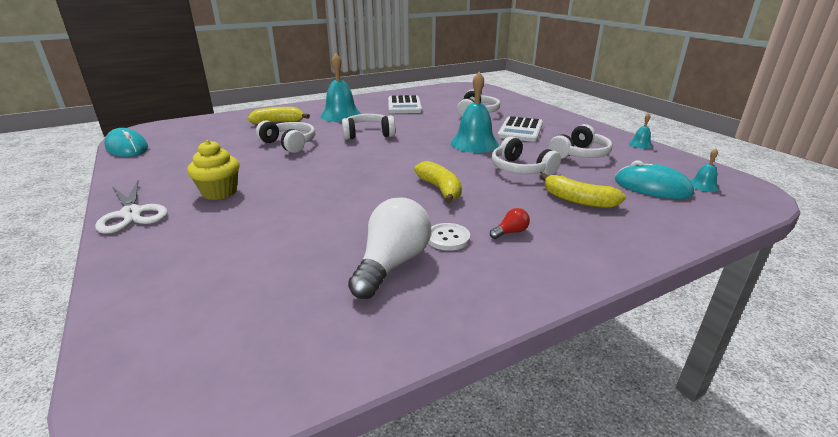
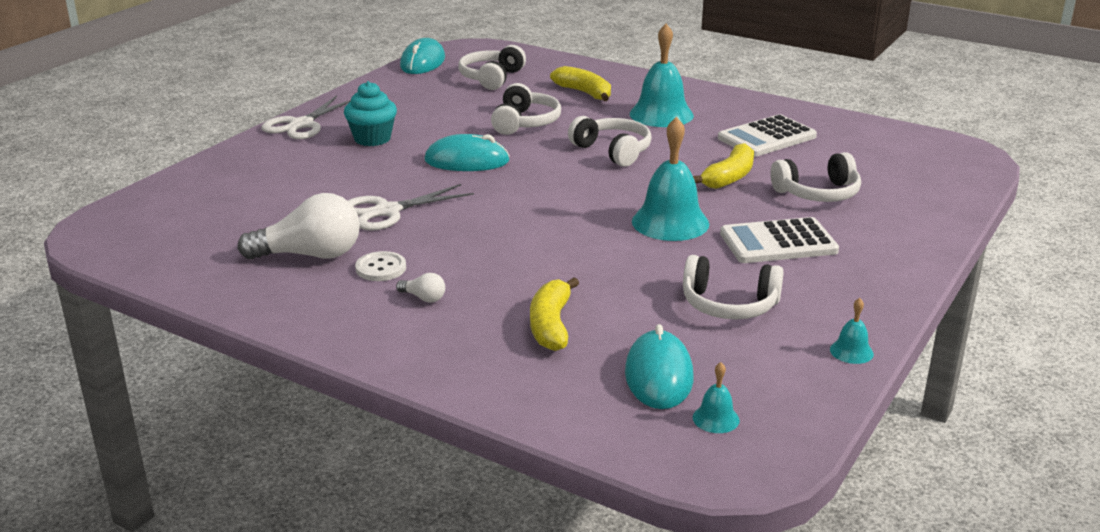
camera: 60 degrees right, 0 degrees up
yellow cupcake [187,140,239,200] -> turquoise cupcake [344,81,397,146]
yellow banana [414,161,462,203] -> yellow banana moved to [693,143,754,189]
red light bulb [490,208,530,239] -> white light bulb [396,273,445,303]
white headphones [491,136,561,176] -> white headphones moved to [458,45,526,90]
none -> white scissors [348,184,474,231]
none -> turquoise mouse [425,134,510,171]

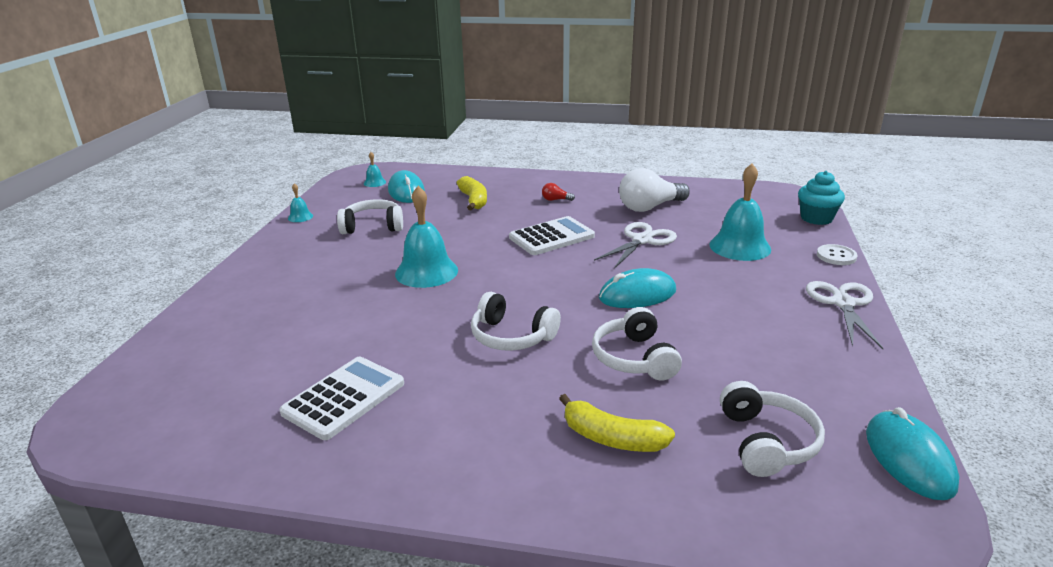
camera: 160 degrees right, 0 degrees up
turquoise cupcake [344,81,397,146] -> turquoise cupcake moved to [798,171,845,225]
white button [355,251,406,281] -> white button moved to [817,244,857,265]
white light bulb [396,273,445,303] -> red light bulb [542,183,575,201]
turquoise bell [630,24,694,127] -> turquoise bell moved to [709,163,771,261]
yellow banana [693,143,754,189] -> none
white calculator [720,217,839,263] -> white calculator moved to [509,216,595,255]
white headphones [770,152,861,202] -> none

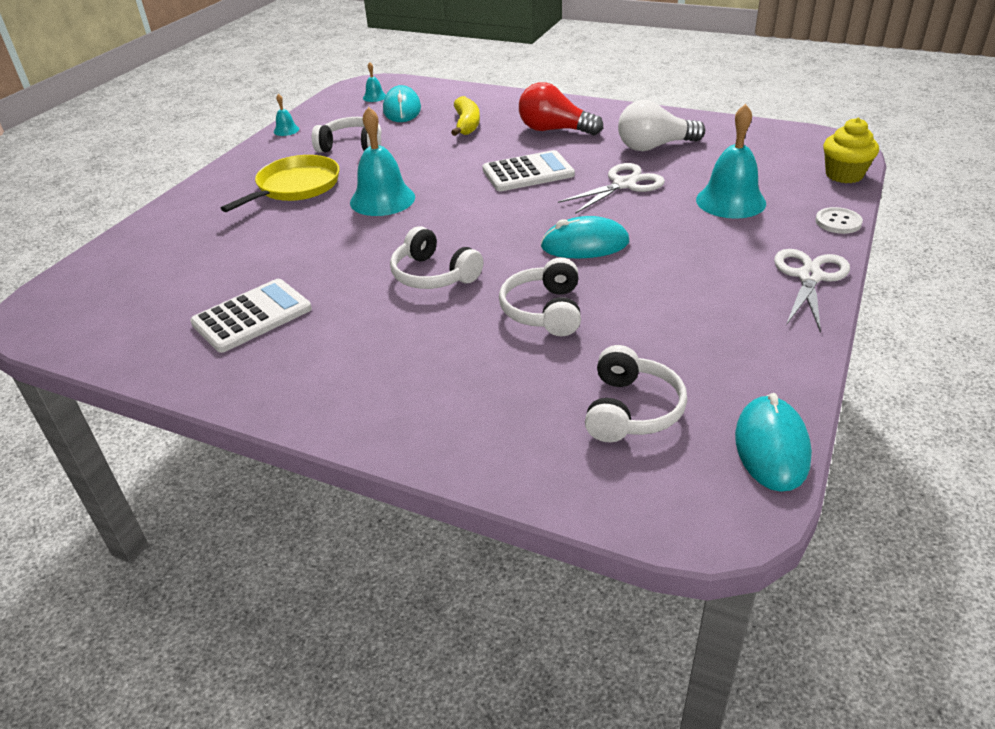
camera: 15 degrees right, 10 degrees up
red light bulb [542,183,575,201] -> red light bulb [519,82,603,135], size x2.33
yellow banana [559,394,675,452] -> none
turquoise cupcake [798,171,845,225] -> yellow cupcake [823,118,879,183]
none -> yellow pan [221,155,339,212]

